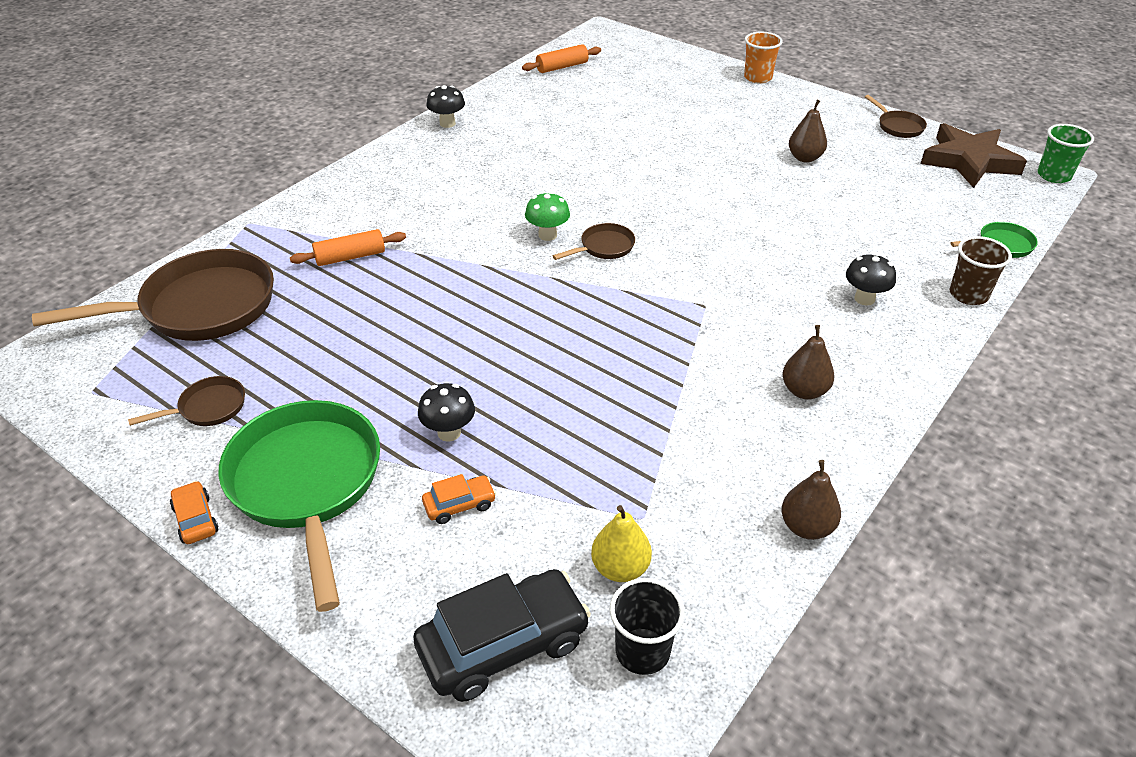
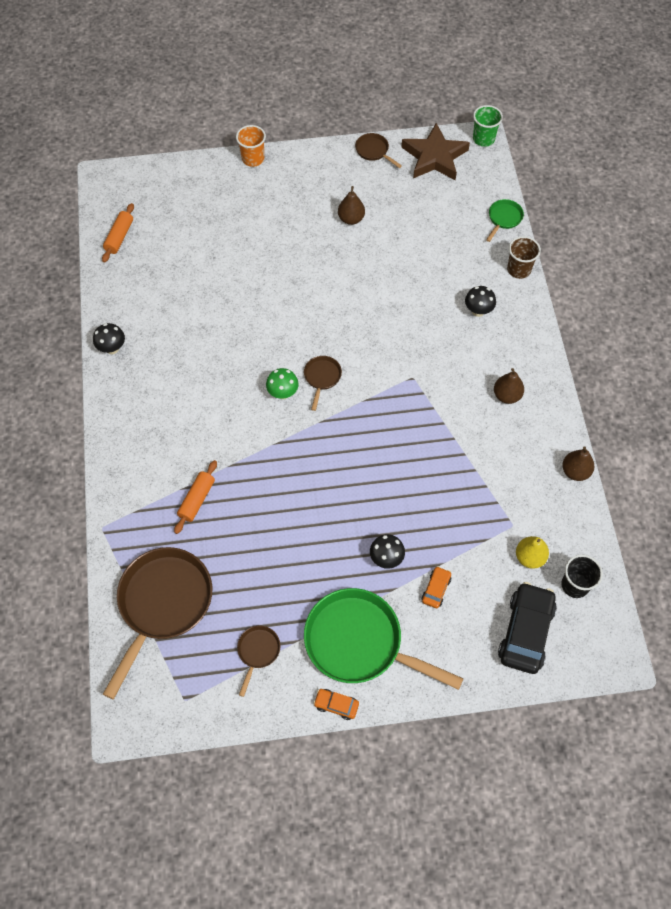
camera: 45 degrees left, 20 degrees up
brown pan [865,95,927,138] -> brown pan turned 150 degrees counterclockwise [355,133,402,168]

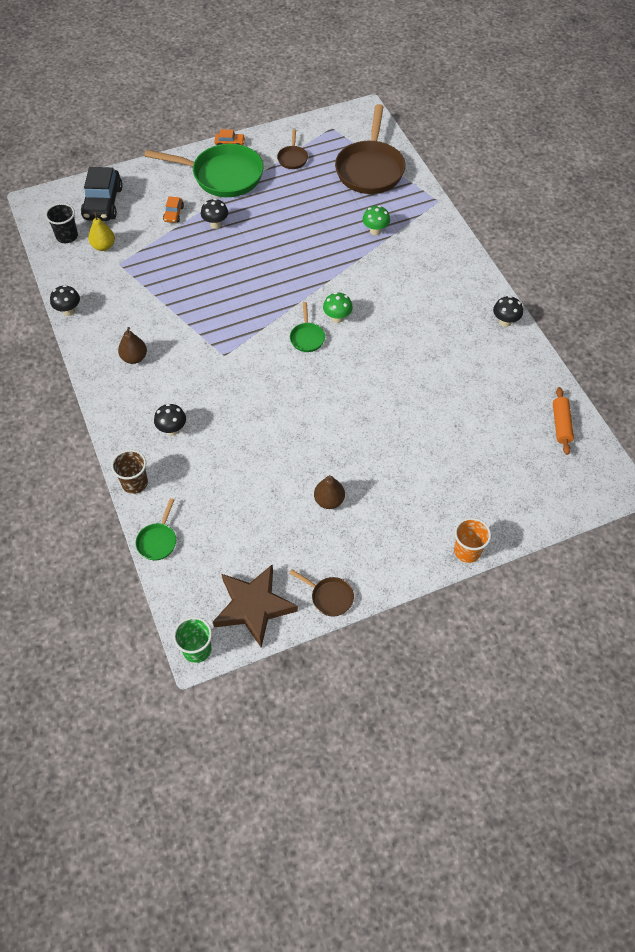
camera: 165 degrees right, 5 degrees down
orange rolling pin [174,460,217,534] -> green mushroom [362,205,390,235]
brown pan [304,356,342,411] -> green pan [290,302,325,352]
brown pear [562,447,594,481] -> black mushroom [50,285,80,316]

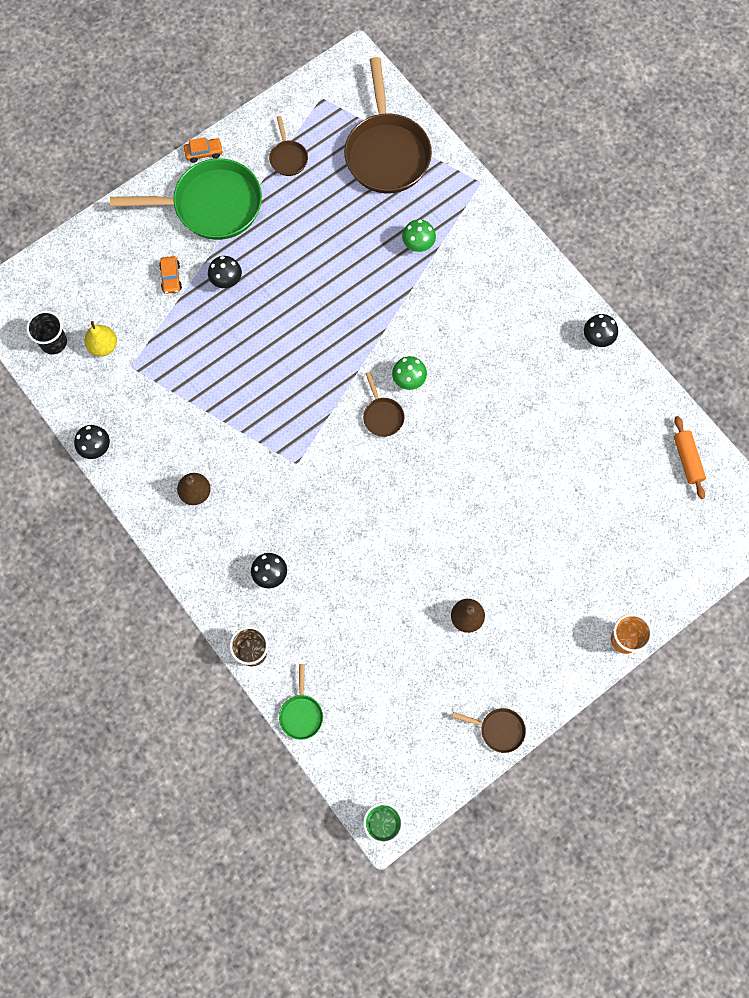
camera: 15 degrees left, 15 degrees up
black car [81,167,123,221] -> none
brown star [213,564,298,647] -> none
green pan [290,302,325,352] -> brown pan [363,372,405,437]

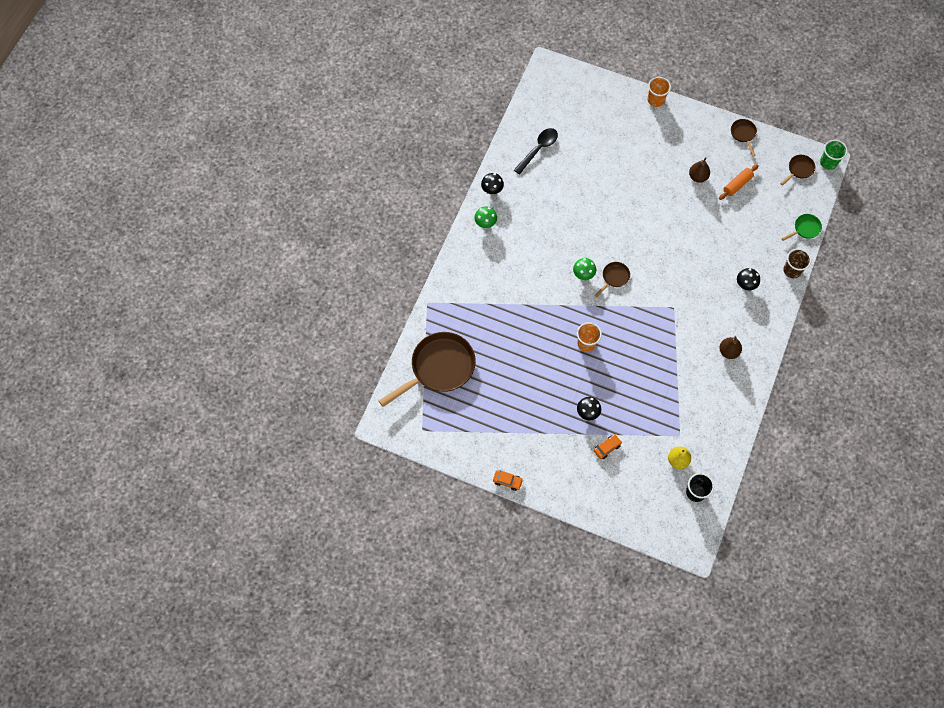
camera: 120 degrees left, 5 degrees down
black mushroom [74,425,110,459] -> none
green pan [110,158,262,240] -> none
orange car [184,137,223,163] -> orange car turned 150 degrees clockwise [493,471,523,491]
brown pan [269,116,308,176] -> brown pan moved to [780,155,816,186]
green mushroom [402,219,436,252] -> green mushroom moved to [474,206,497,228]
orange rolling pin [674,416,706,499] -> orange rolling pin moved to [719,164,759,200]
none -> black spoon [514,128,558,175]
none -> orange cup [577,322,602,352]

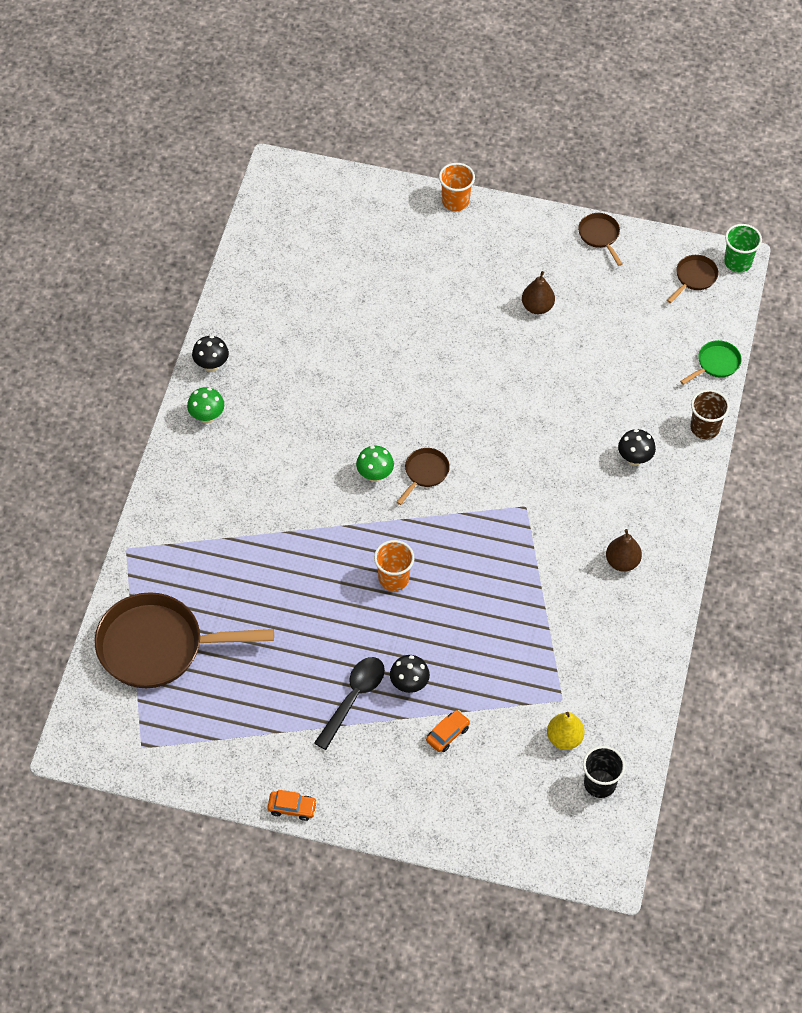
camera: 10 degrees left, 10 degrees down
brown pan [379,332,476,407] -> brown pan turned 135 degrees counterclockwise [95,592,274,688]
black spoon [514,128,558,175] -> black spoon moved to [314,657,385,750]
orange rolling pin [719,164,759,200] -> none

